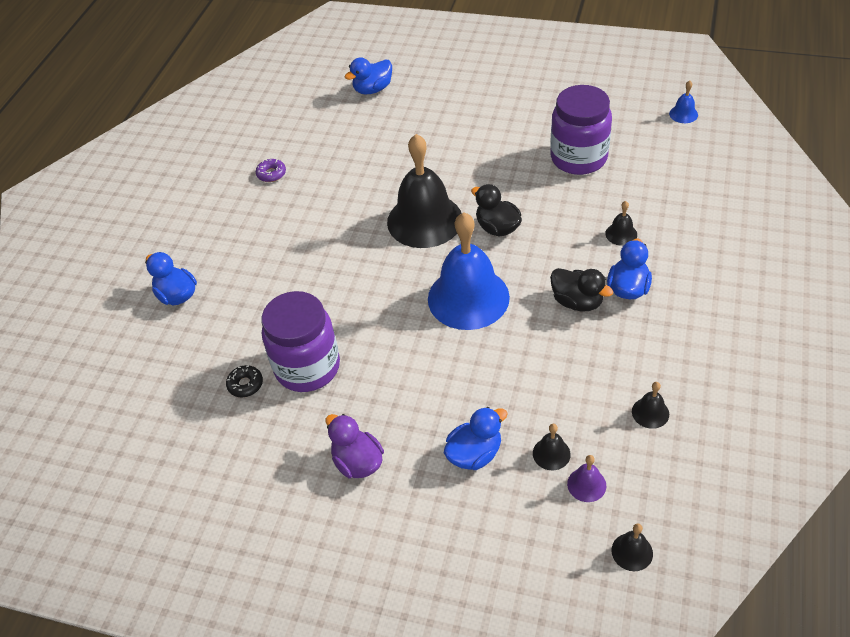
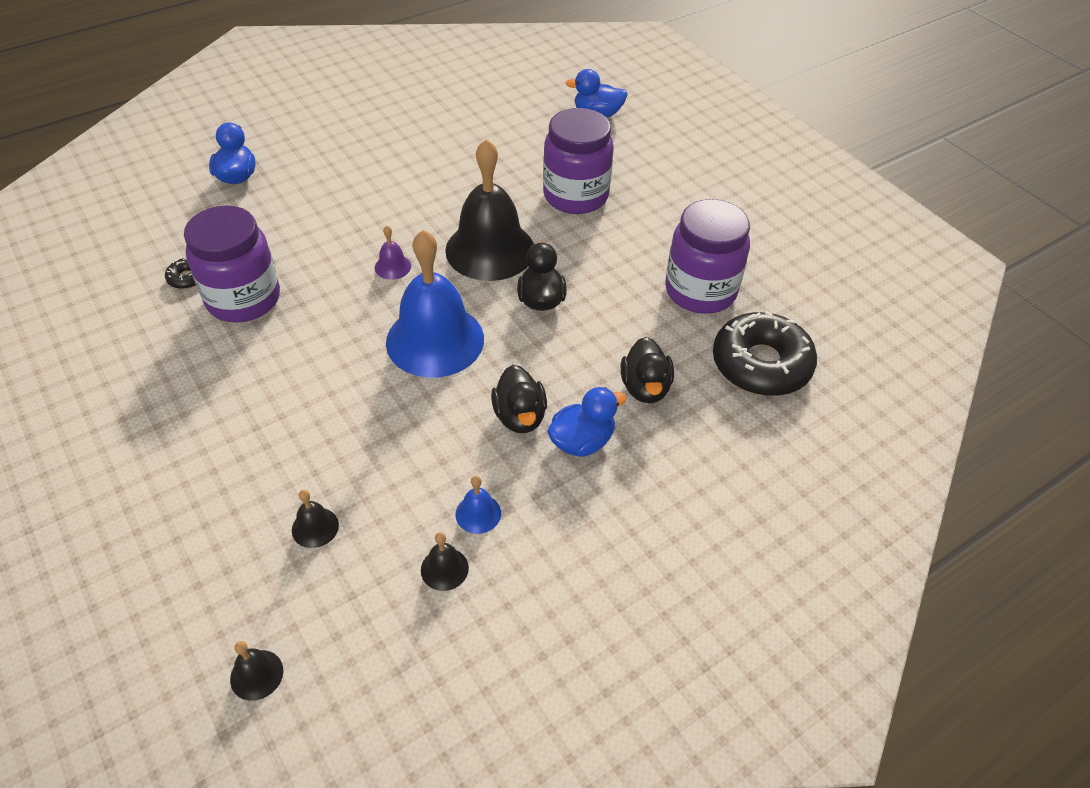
camera: 35 degrees right, 0 degrees up
purple donut [256,159,286,182] -> none
purple duck [326,414,384,478] -> none
blue duck [444,407,508,470] -> none
purple bell [567,455,606,502] -> purple bell moved to [375,226,411,280]
black bell [605,201,637,246] -> black duck [621,337,674,403]
blue bell [669,81,698,123] -> blue bell moved to [456,476,501,534]
none -> purple jar [543,108,614,214]
none -> black donut [713,311,817,396]

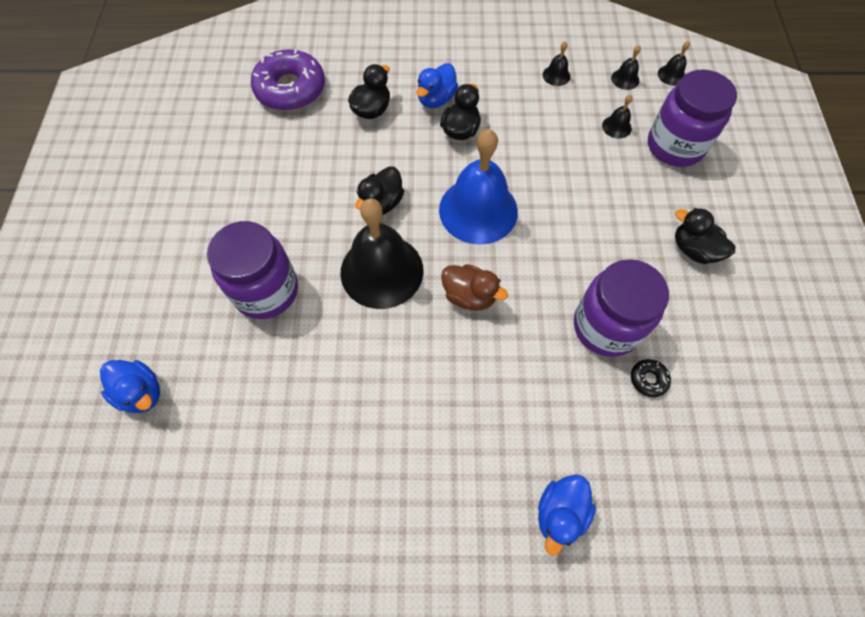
camera: 145 degrees left, 15 degrees up
purple bell [375,226,411,280] -> brown duck [441,264,508,311]
blue bell [456,476,501,534] -> none
blue duck [547,387,627,457] -> blue duck turned 60 degrees counterclockwise [416,63,458,108]
purple jar [665,199,750,314] -> purple jar moved to [648,70,737,167]
black donut [713,311,817,396] -> purple donut [251,49,325,111]
none -> black bell [611,45,641,90]
none -> black duck [675,208,735,264]

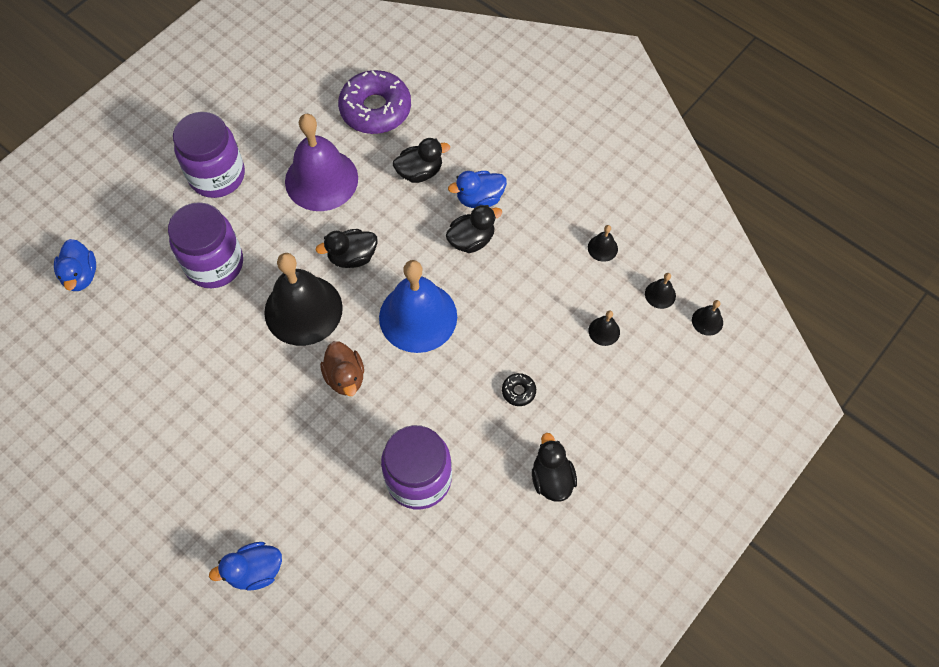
camera: 40 degrees right, 0 degrees up
black donut [631,359,671,397] -> black donut moved to [502,373,536,406]
purple jar [648,70,737,167] -> purple jar moved to [173,112,245,198]
none -> purple bell [285,114,358,211]

